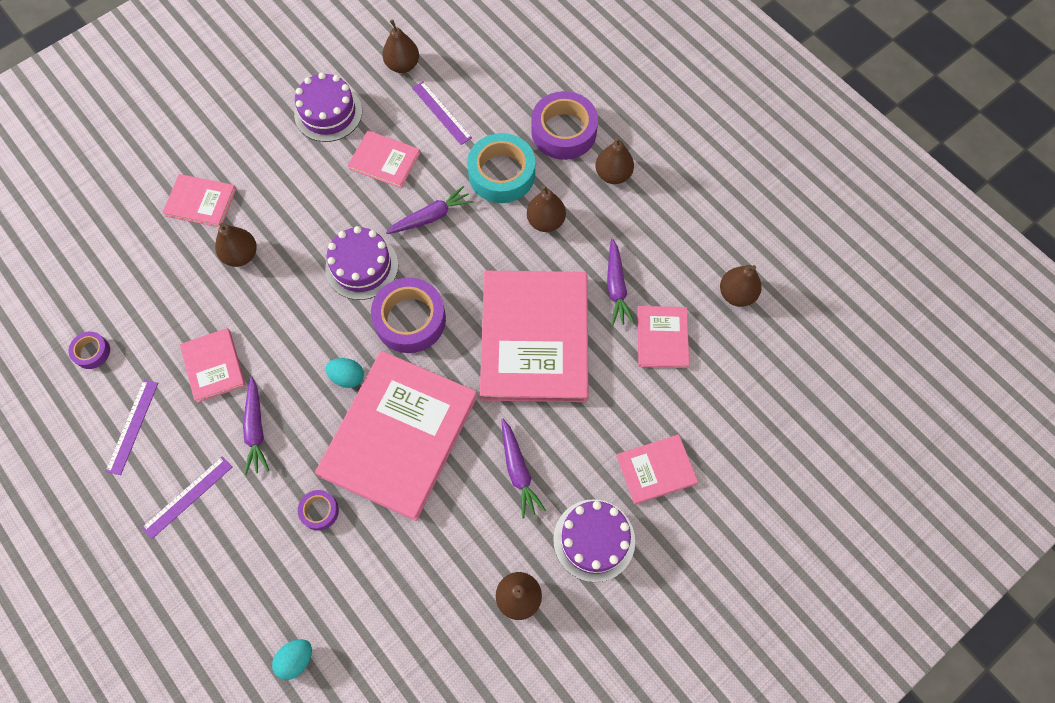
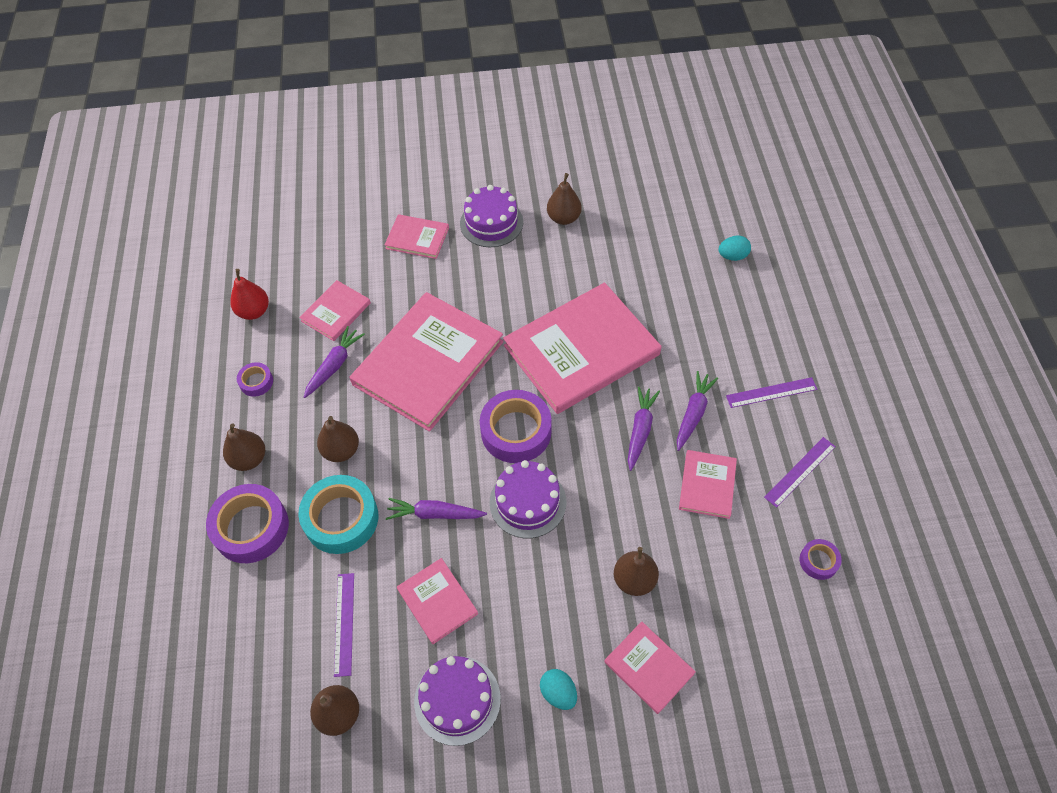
camera: 145 degrees left, 10 degrees down
purple tape [298,490,339,531] -> purple tape moved to [237,362,273,397]
turquoise egg [326,358,364,388] -> turquoise egg moved to [540,669,577,710]
purple carrot [502,419,546,519] -> purple carrot moved to [628,387,660,471]
brown pear [720,265,762,307] -> red pear [230,269,269,320]

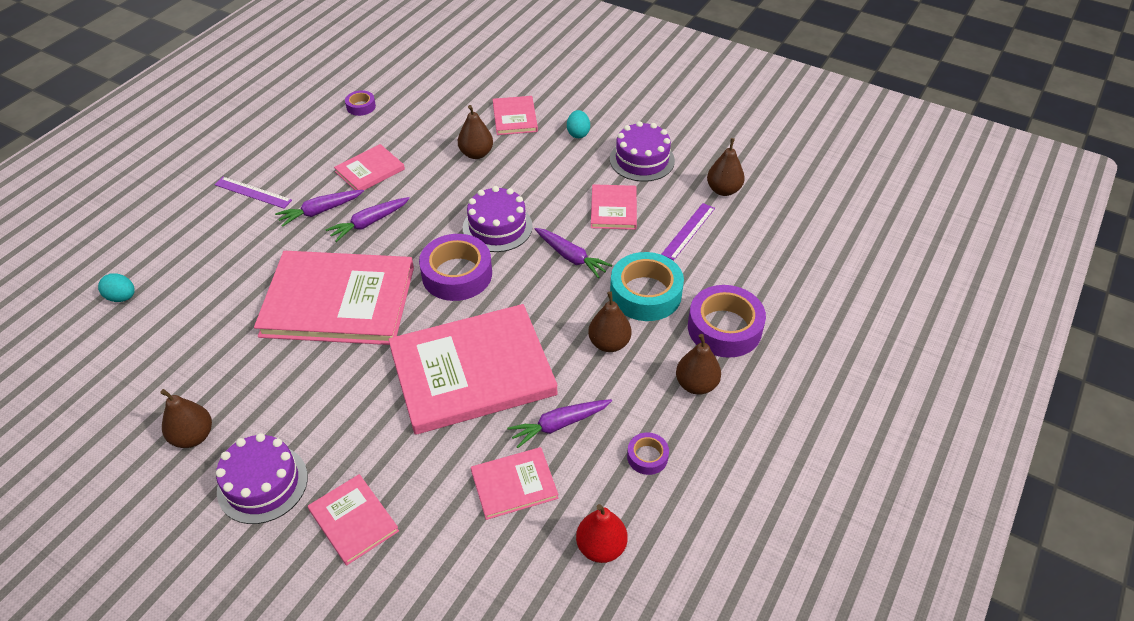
camera: 145 degrees left, 10 degrees down
purple ruler [764,437,836,508] -> none

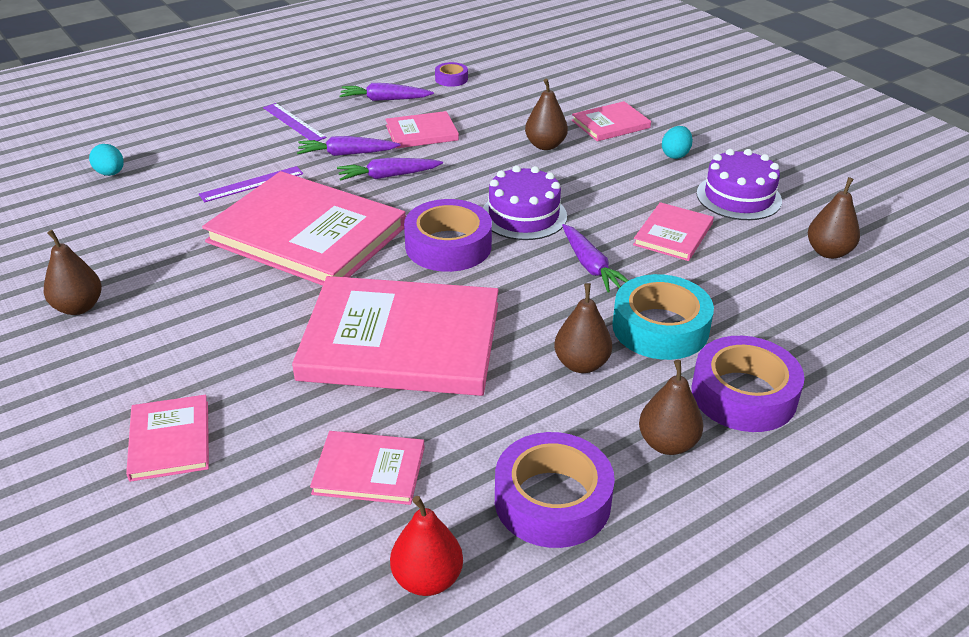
camera: 25 degrees right, 10 degrees down
purple cake [216,433,308,524] -> none
pink book [493,96,538,135] -> pink book turned 45 degrees clockwise [572,101,651,141]
purple carrot [507,399,612,448] -> purple carrot moved to [339,83,434,101]
purple tape [627,432,669,475] -> purple tape [495,432,615,548], size x2.03
purple ruler [661,203,715,260] -> purple ruler moved to [199,166,303,202]

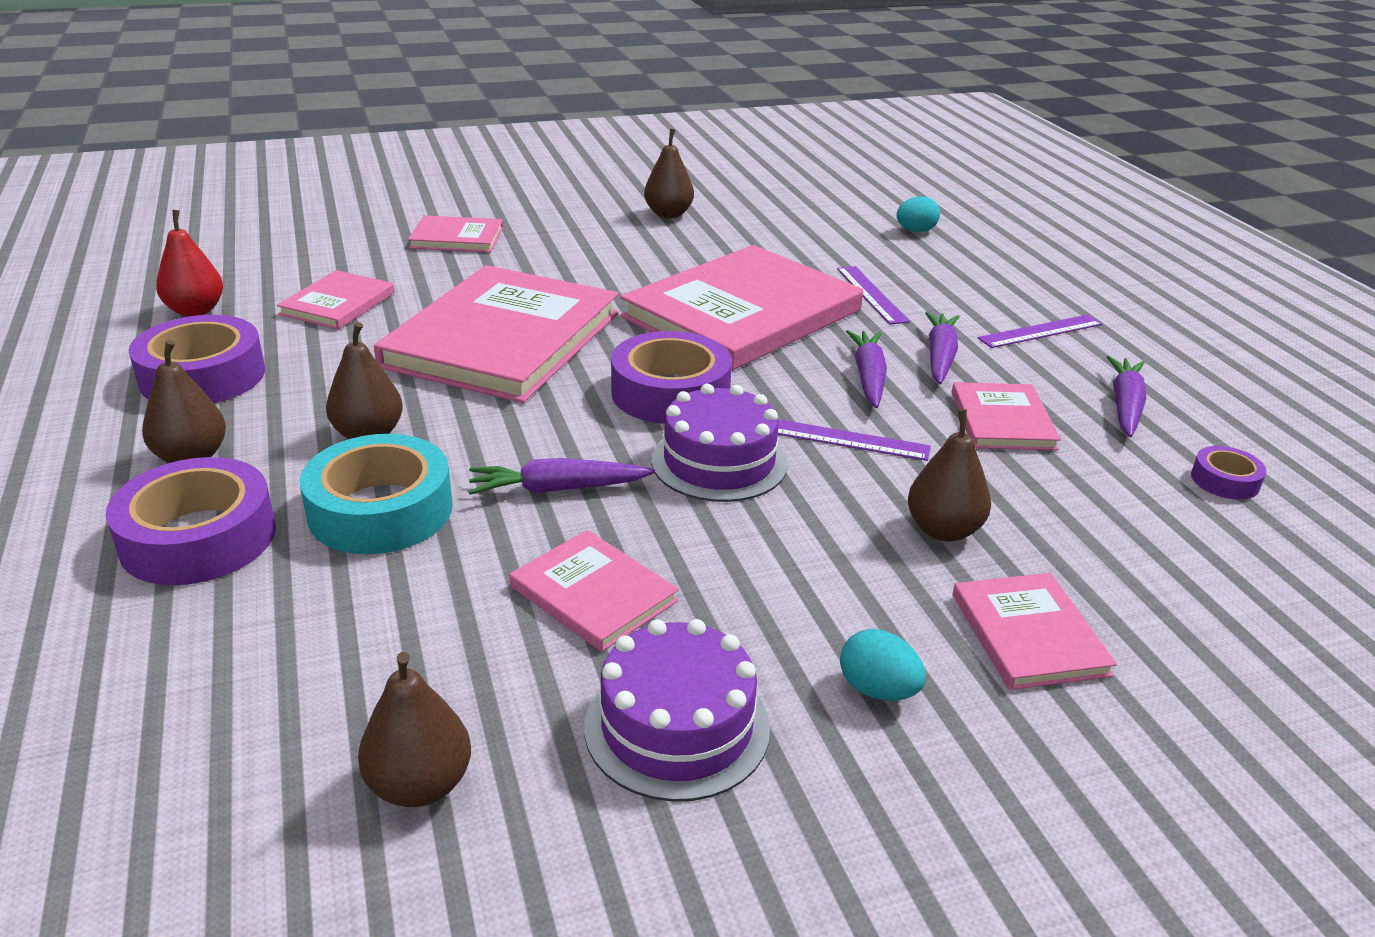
camera: 105 degrees right, 5 degrees down
none -> purple ruler [778,419,931,461]

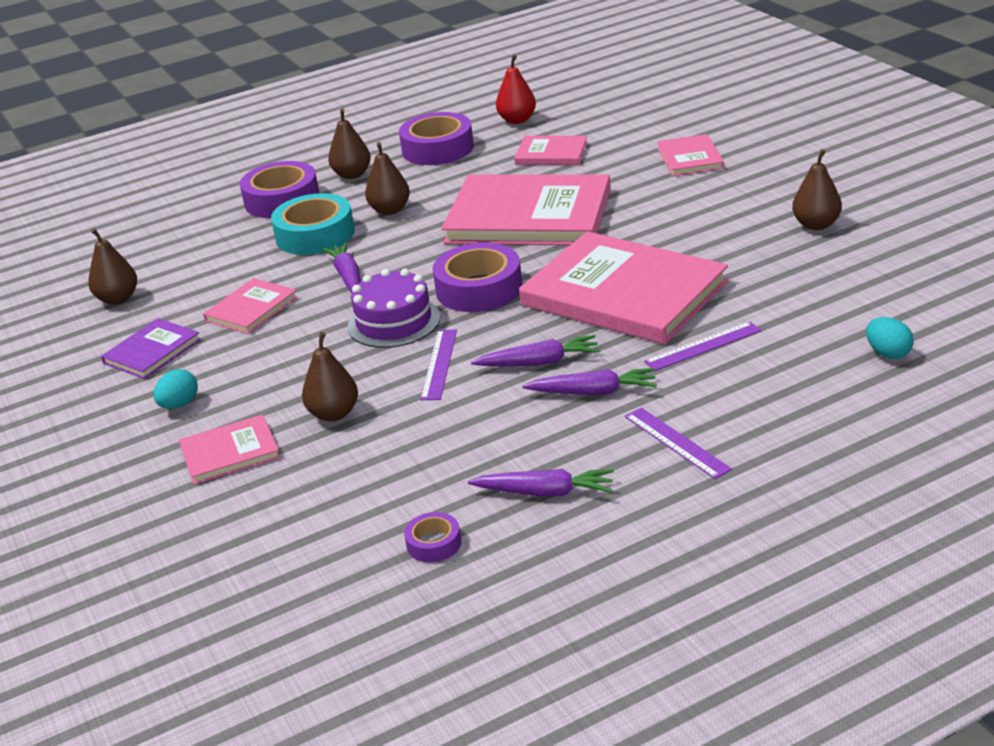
camera: 85 degrees right, 0 degrees up
purple cake [584,619,770,802] -> purple book [101,318,201,379]
pink book [951,382,1061,450] -> none

